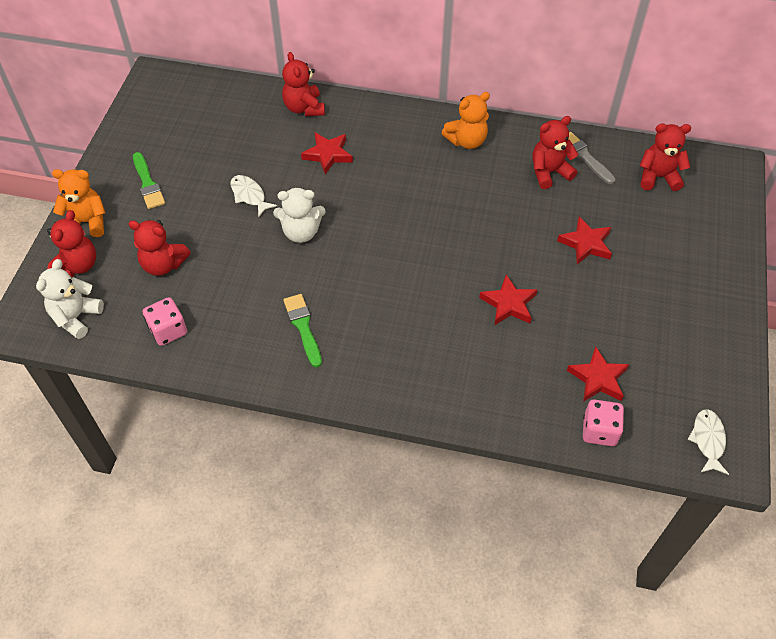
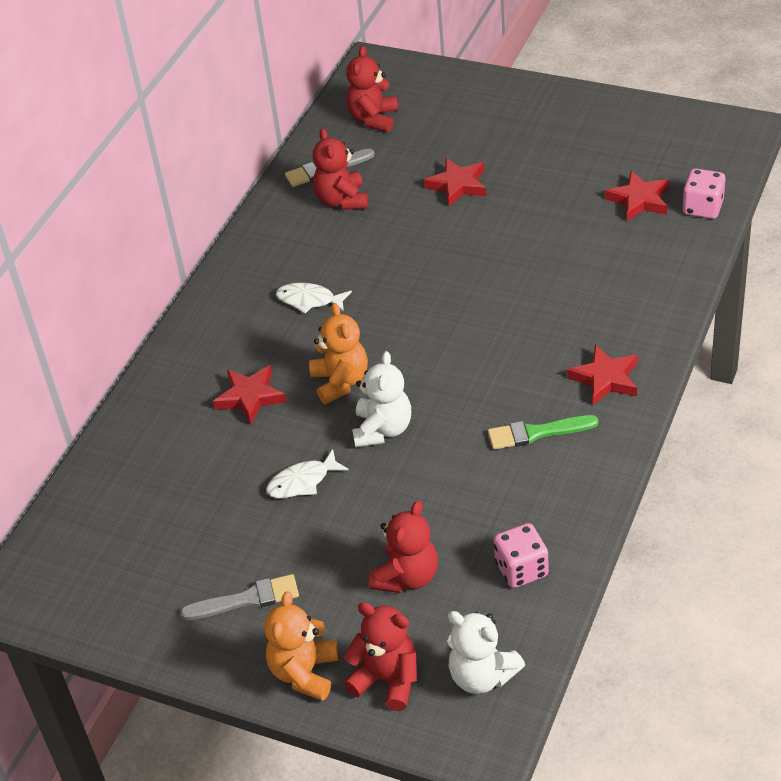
camera: 75 degrees left, 10 degrees down
green brush [133,152,165,209] -> grey brush [180,574,299,620]
red teddy bear [282,52,325,116] -> none
orange teddy bear [442,92,490,149] -> orange teddy bear moved to [309,303,368,404]
red star [479,275,538,325] -> red star moved to [567,345,638,405]
white fish [688,409,729,475] -> white fish moved to [276,283,352,313]

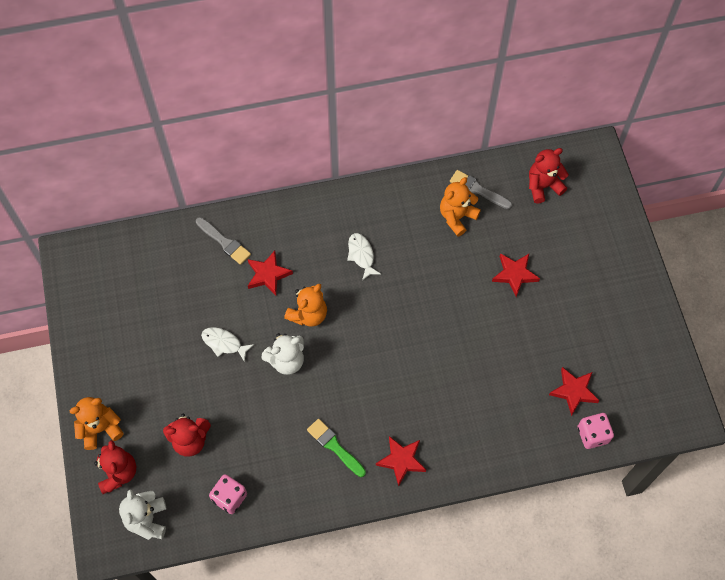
camera: 50 degrees right, 20 degrees up
grey brush [180,574,299,620] -> grey brush moved to [196,217,251,265]
red teddy bear [313,128,368,210] -> orange teddy bear [440,177,481,236]

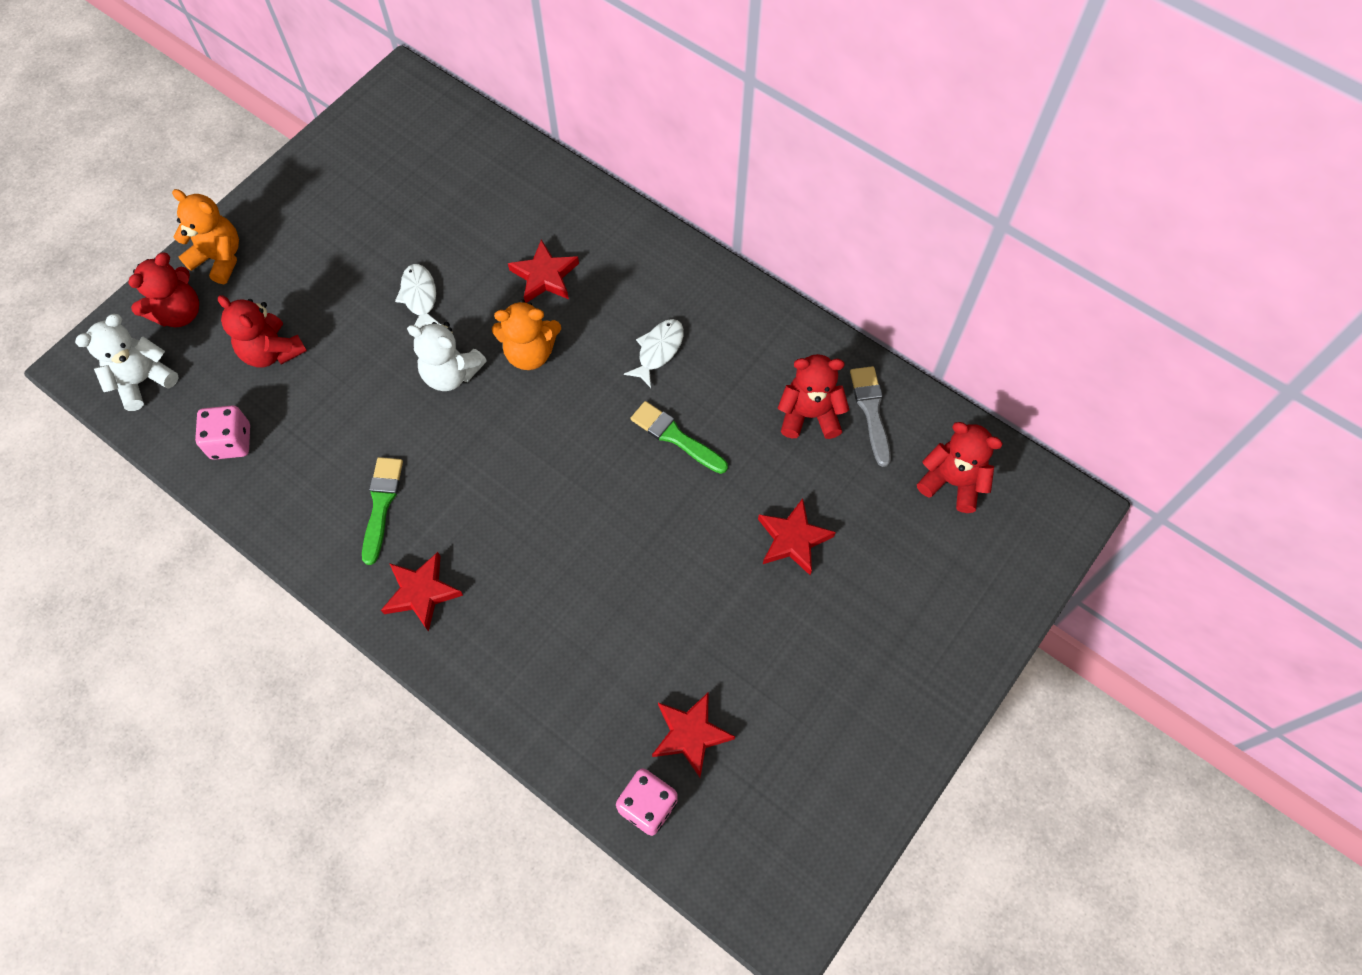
camera: 50 degrees right, 0 degrees up
grey brush [196,217,251,265] -> none
orange teddy bear [440,177,481,236] -> red teddy bear [778,354,849,439]
none -> green brush [630,401,728,474]

